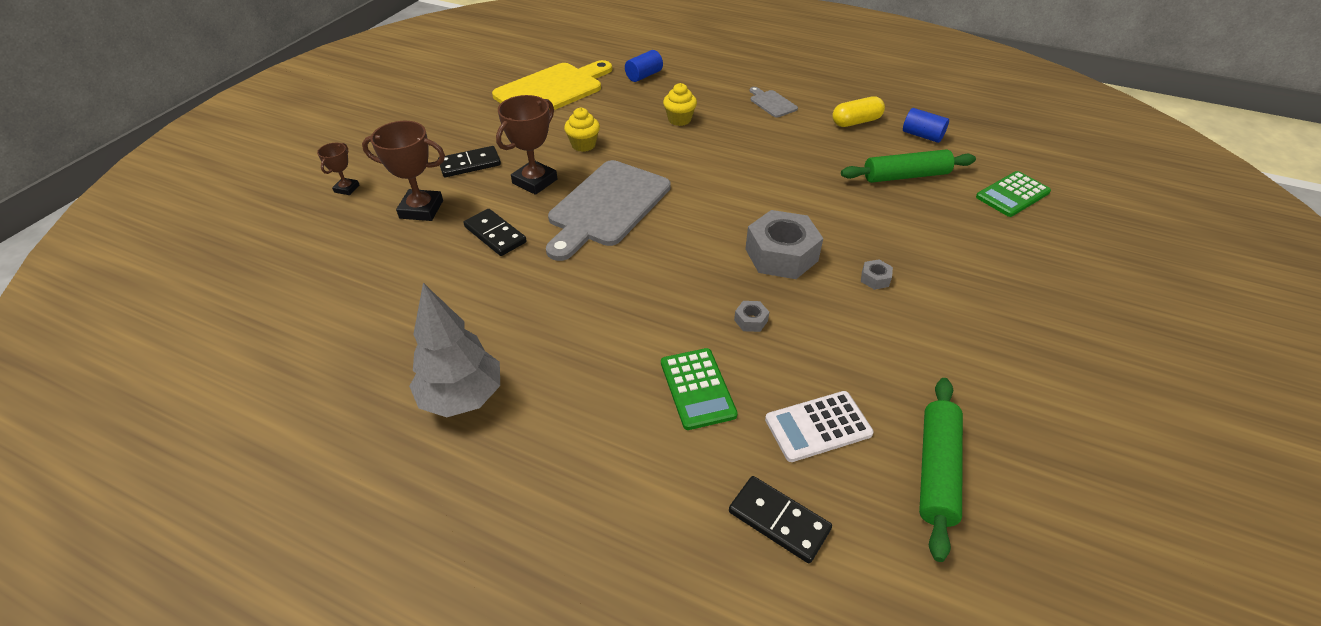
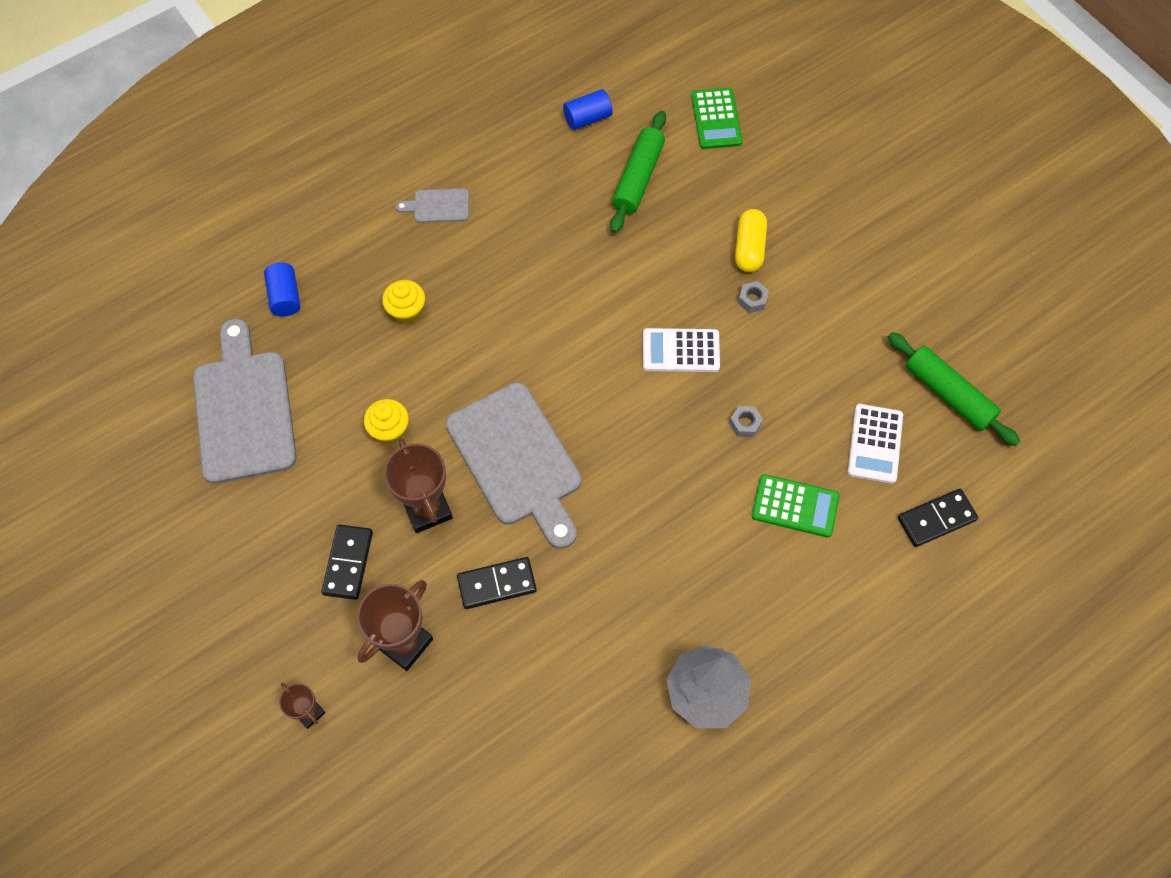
camera: 60 degrees left, 20 degrees up
yellow cutting board [492,60,612,110] -> grey cutting board [193,319,297,484]
grey nut [745,210,823,279] -> white calculator [643,328,720,372]
yellow capsule [832,96,885,127] -> yellow capsule moved to [735,209,767,272]

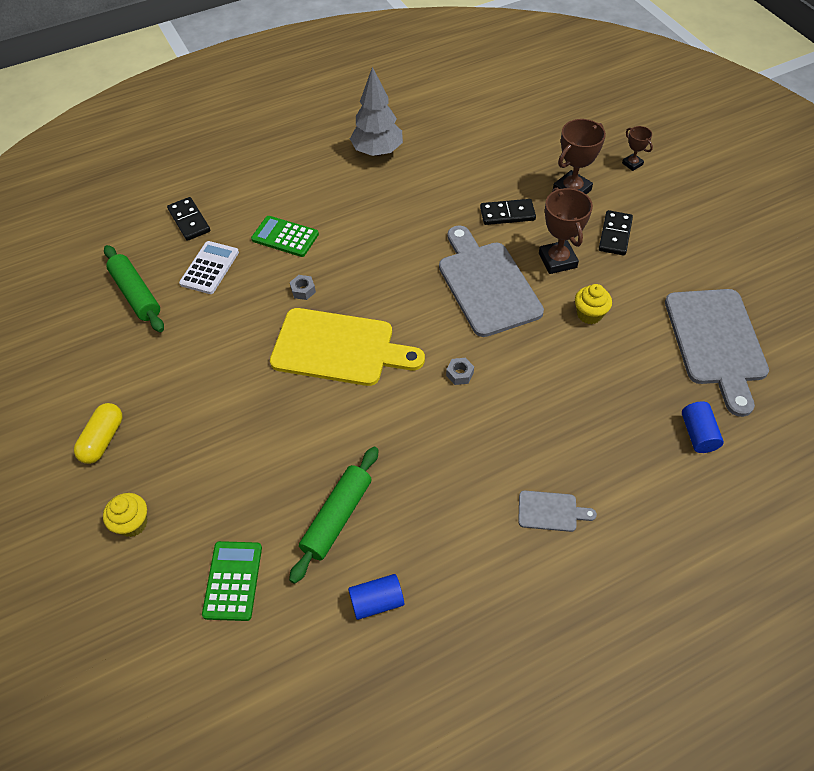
camera: 170 degrees left, 10 degrees down
yellow cupcake [382,280,425,324] -> yellow cupcake moved to [103,493,147,537]
white calculator [643,328,720,372] -> yellow cutting board [270,308,425,386]
yellow capsule [735,209,767,272] -> yellow capsule moved to [74,403,123,464]
grey nut [738,281,769,313] -> grey nut moved to [446,358,474,385]
black domino [898,489,978,547] -> black domino turned 75 degrees clockwise [167,197,210,241]

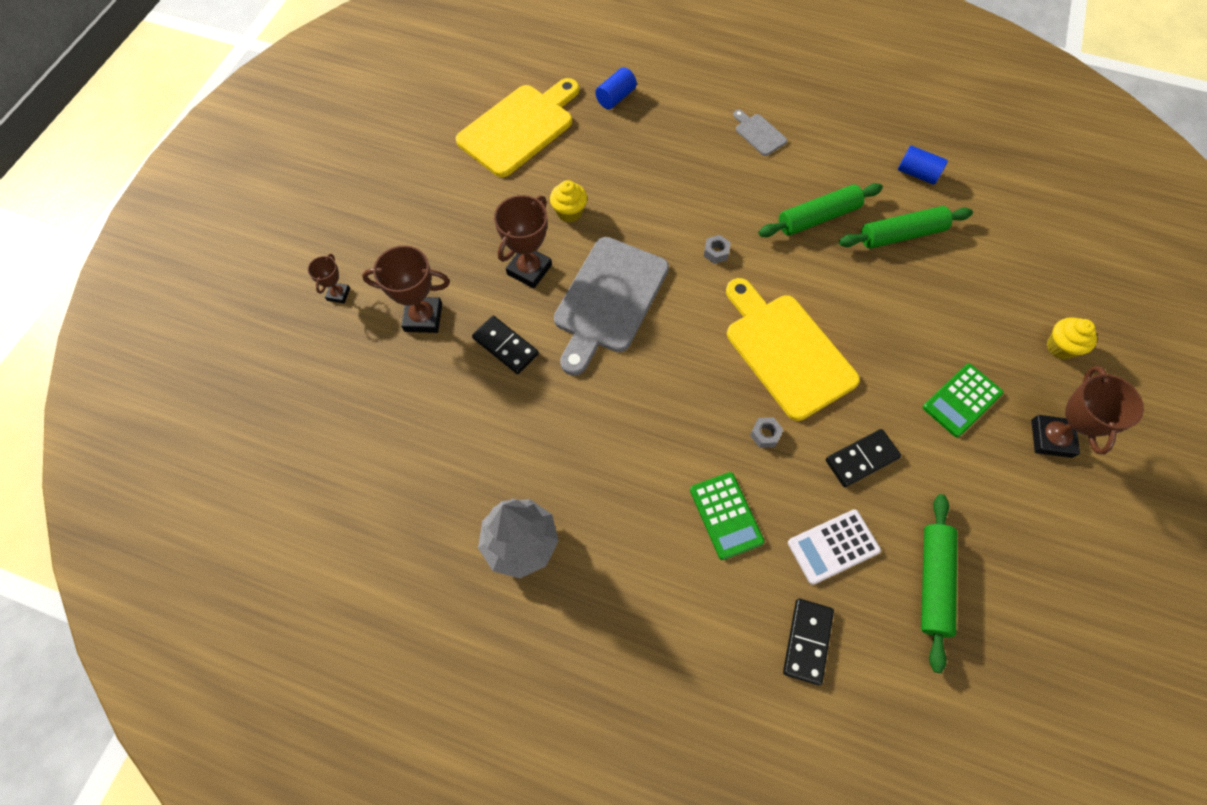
camera: 135 degrees left, 10 degrees up
yellow capsule [74,403,123,464] -> brown trophy [1031,366,1144,458]
green calculator [202,541,262,621] -> green calculator moved to [923,364,1003,437]
black domino [599,210,633,256] -> black domino moved to [826,429,901,487]
grey cutting board [665,289,769,417] -> yellow cutting board [456,78,579,177]
none -> green rolling pin [759,183,883,237]

